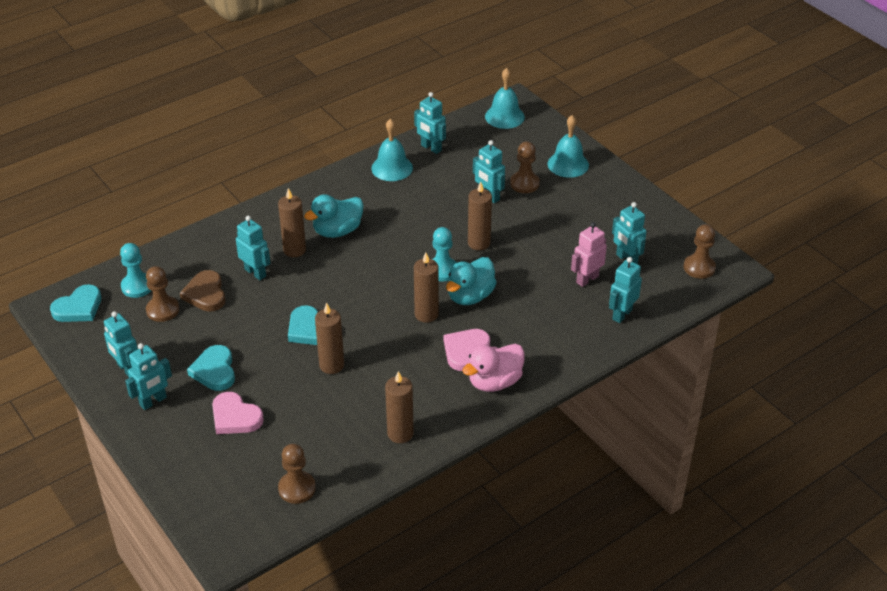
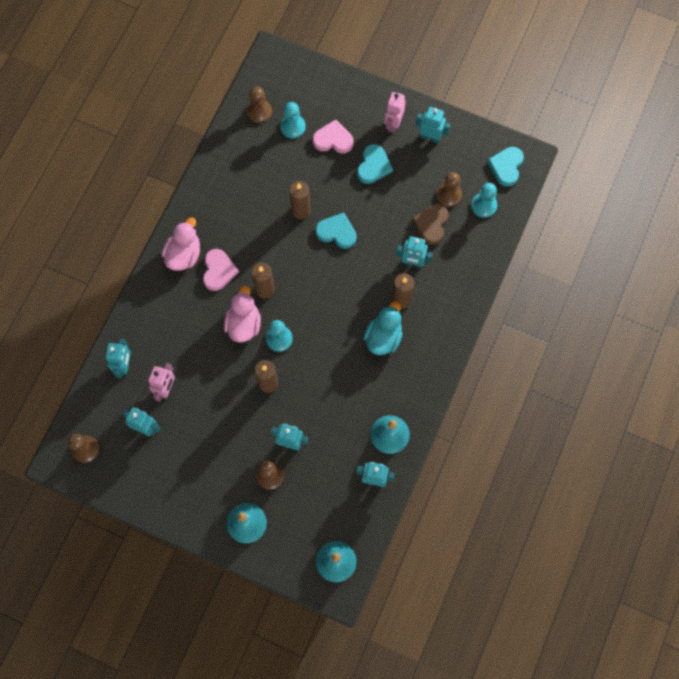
camera: 150 degrees right, 30 degrees up
turquoise robot [125,343,172,410] -> pink robot [384,92,406,133]
brown heart [180,270,225,312] -> brown heart turned 120 degrees counterclockwise [412,204,448,245]
turquoise heart [187,345,235,391] -> turquoise heart turned 60 degrees clockwise [357,144,393,184]
brown candle [385,371,414,443] -> none
turquoise duck [446,257,497,305] -> pink duck [224,286,261,343]
none -> turquoise pawn [280,102,306,139]

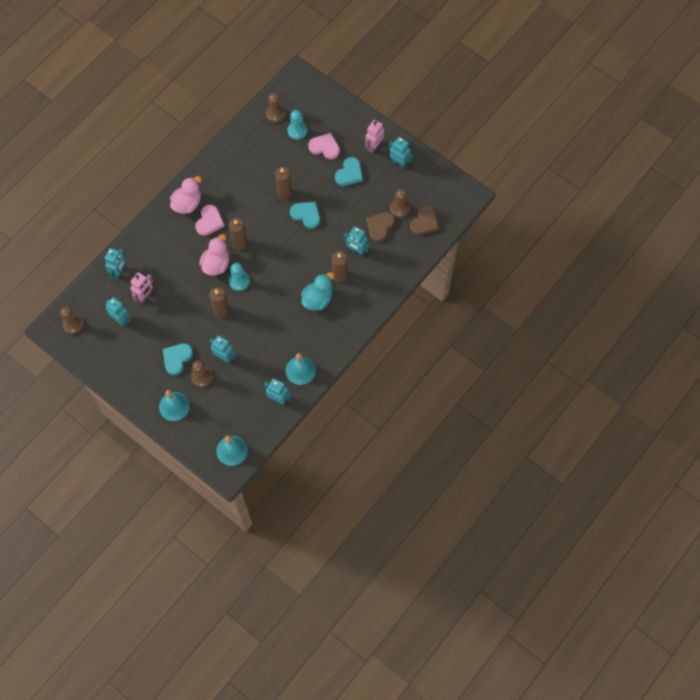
camera: 15 degrees right, 5 degrees down
turquoise pawn [471,183,497,218] -> brown heart [410,206,439,235]
turquoise heart [488,147,524,187] -> turquoise heart moved to [163,343,193,375]

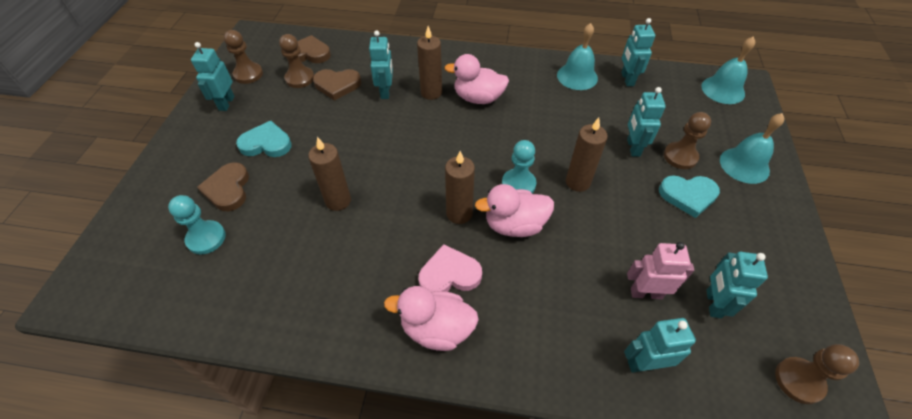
camera: 120 degrees left, 15 degrees down
brown pawn [266,93,285,123] -> brown pawn moved to [224,30,263,84]
turquoise heart [290,202,320,229] -> none
turquoise duck [301,272,334,311] -> pink duck [444,54,509,104]
pink heart [308,133,340,160] -> brown heart [197,163,249,211]
pink robot [365,120,384,153] -> none

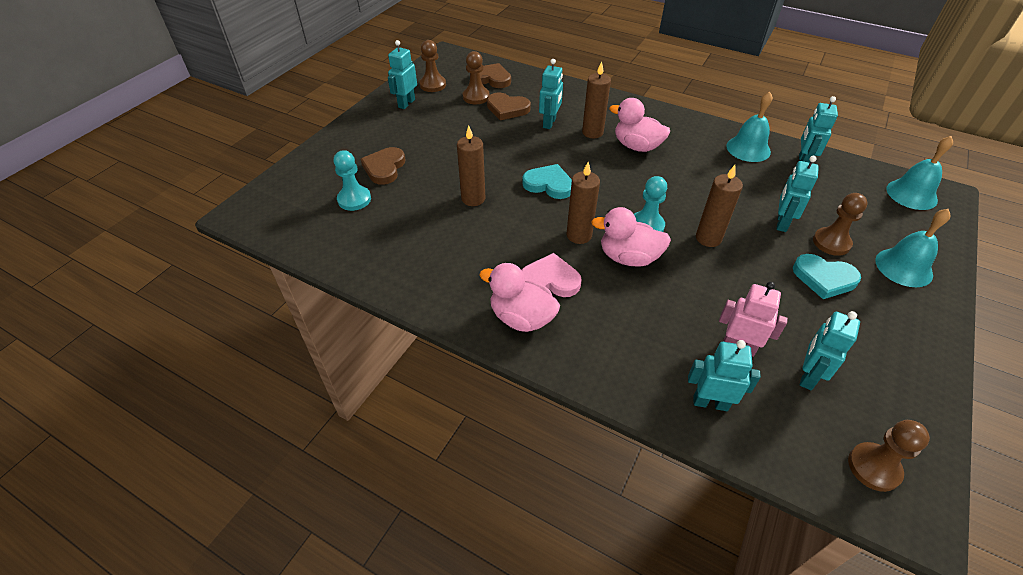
camera: 20 degrees right, 5 degrees down
turquoise heart [236,121,292,157] -> turquoise heart moved to [522,164,572,199]

